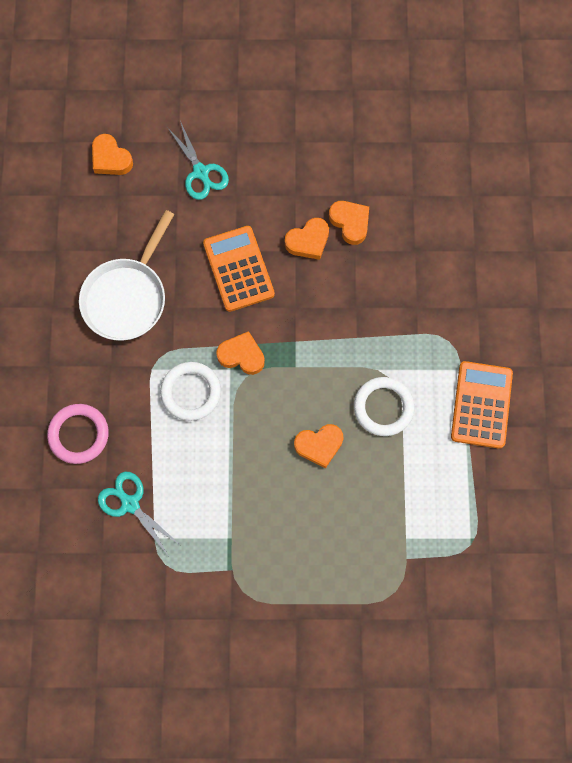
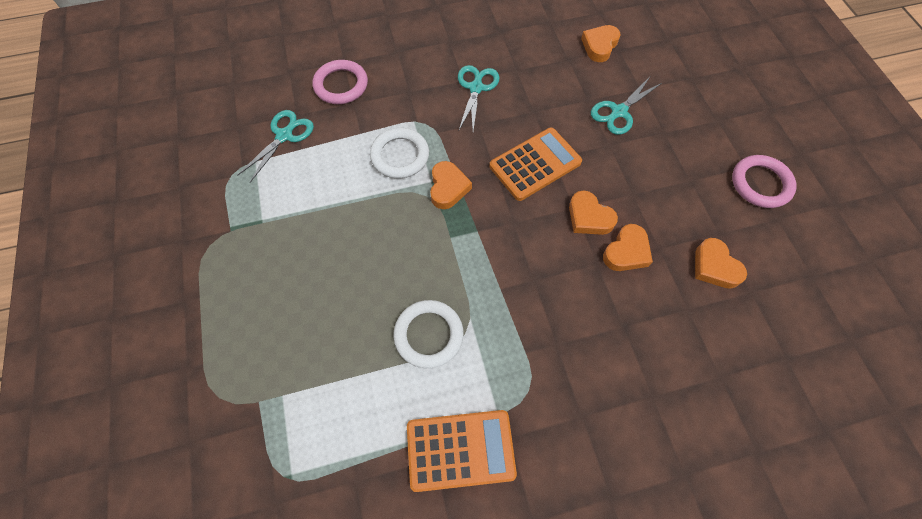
camera: 75 degrees right, 10 degrees down
white pan [79,210,174,341] -> turquoise scissors [458,65,499,132]
orange heart [294,424,343,468] -> orange heart moved to [695,238,747,288]
none -> pink ring [732,155,797,208]

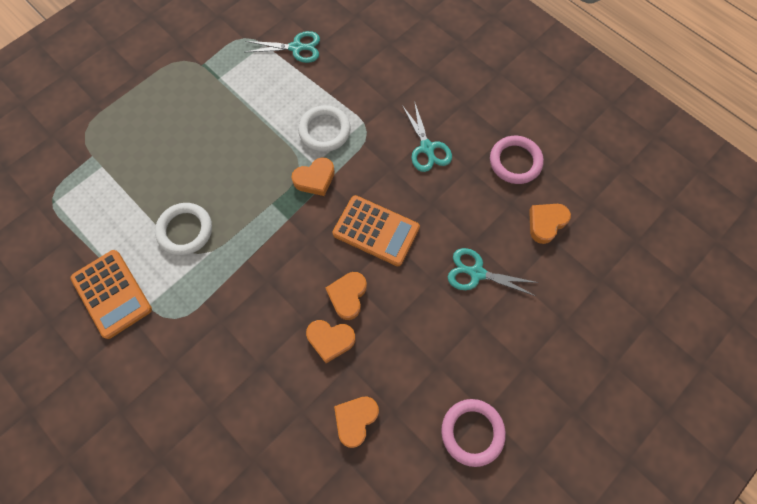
camera: 60 degrees right, 5 degrees up
pink ring [313,60,368,104] -> pink ring moved to [490,136,544,184]
turquoise scissors [458,65,499,132] -> turquoise scissors turned 90 degrees clockwise [402,101,452,172]
orange heart [581,25,621,62] -> orange heart turned 45 degrees counterclockwise [529,204,571,244]

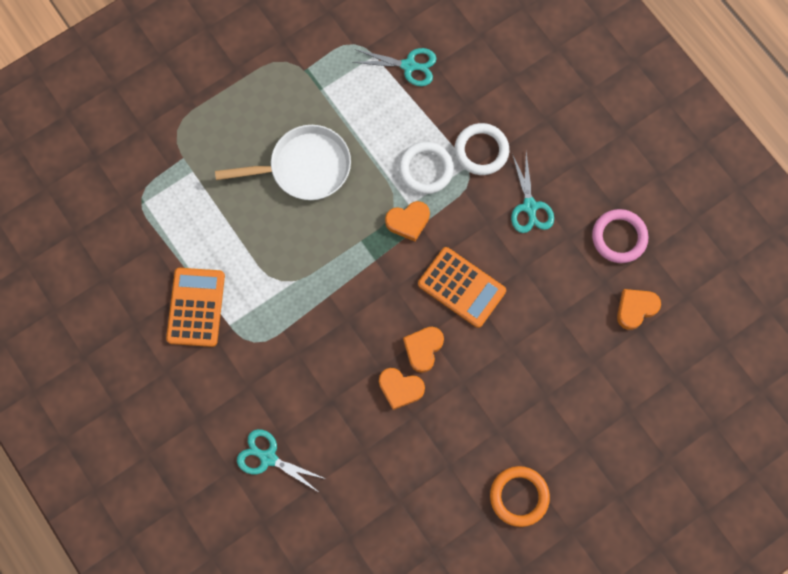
camera: 10 degrees right, 5 degrees up
orange calculator [70,250,152,339] -> orange calculator turned 150 degrees counterclockwise [166,268,225,347]
white ring [155,203,212,255] -> white ring moved to [454,123,509,175]
orange heart [334,397,379,448] -> none
pink ring [441,399,506,467] -> orange ring [490,466,550,527]
turquoise scissors [448,248,539,296] -> turquoise scissors moved to [237,429,326,493]
none -> white pan [215,125,351,200]

